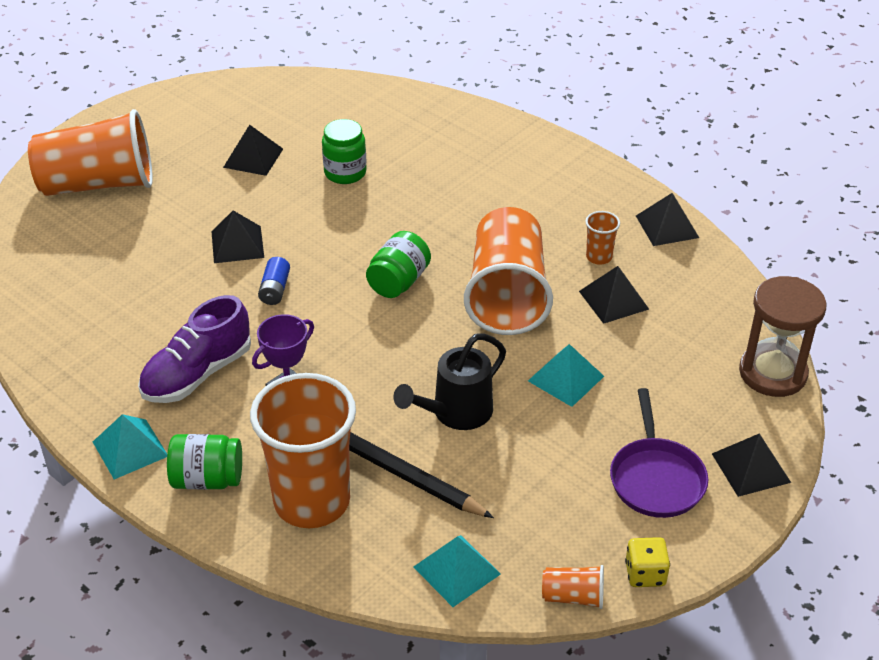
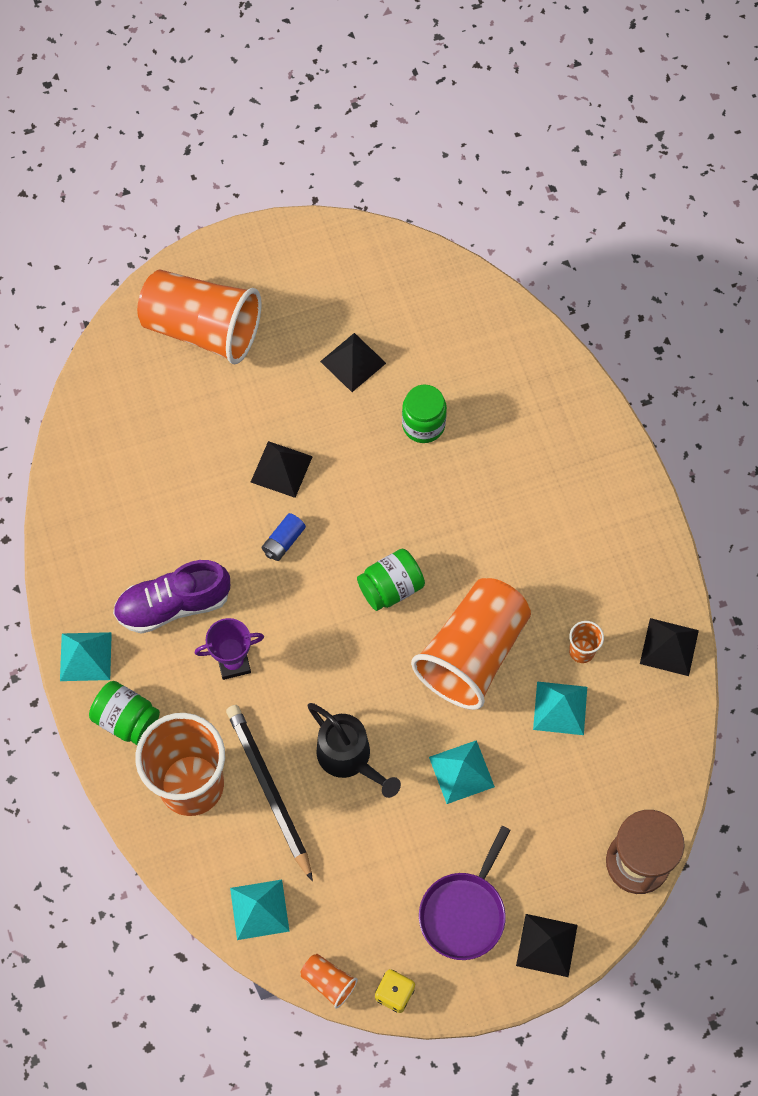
camera: 30 degrees right, 25 degrees up
black watering can [394,333,506,430] -> black watering can turned 120 degrees counterclockwise [308,703,401,798]
black pyramid [579,266,649,324] -> turquoise pyramid [533,681,587,735]

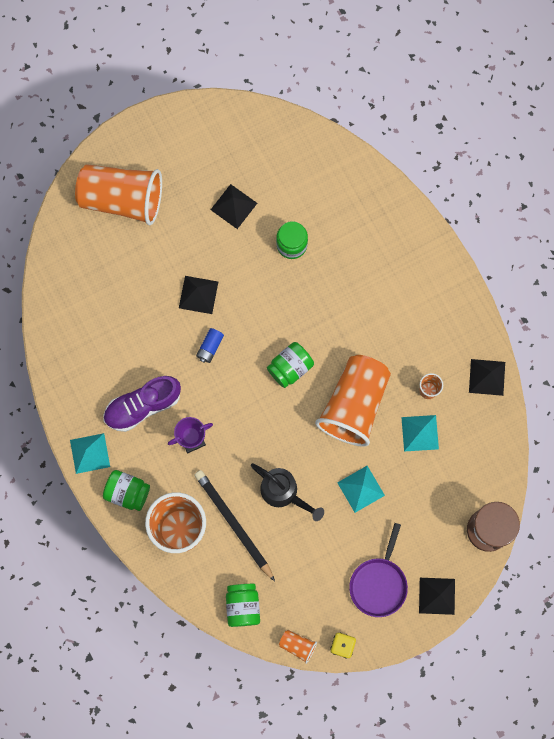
camera: 10 degrees left, 10 degrees up
turquoise pyramid [230,880,290,940] -> green jar [226,584,260,627]

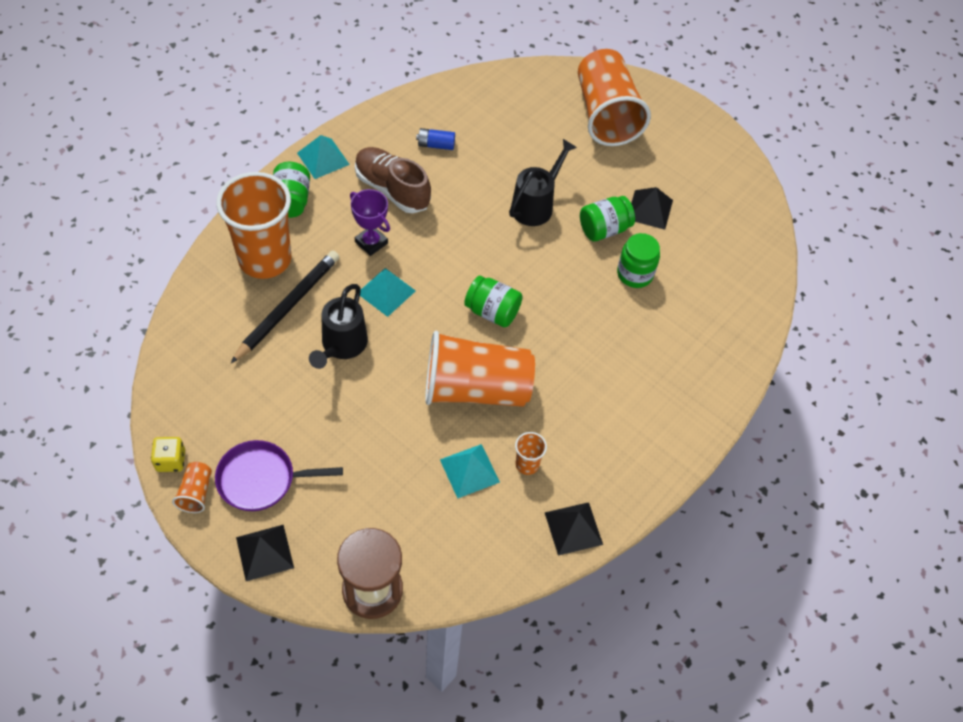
camera: 65 degrees right, 20 degrees down
purple shoe [103,376,181,432] -> brown shoe [355,147,431,213]
black pyramid [179,276,218,314] -> black watering can [509,139,577,226]
blue battery [196,328,224,363] -> blue battery moved to [416,128,455,150]
green jar [226,584,260,627] -> green jar moved to [580,196,635,241]
orange cup [279,630,317,664] -> orange cup moved to [172,462,212,513]
turquoise pyramid [337,466,385,513] -> turquoise pyramid moved to [360,268,416,317]

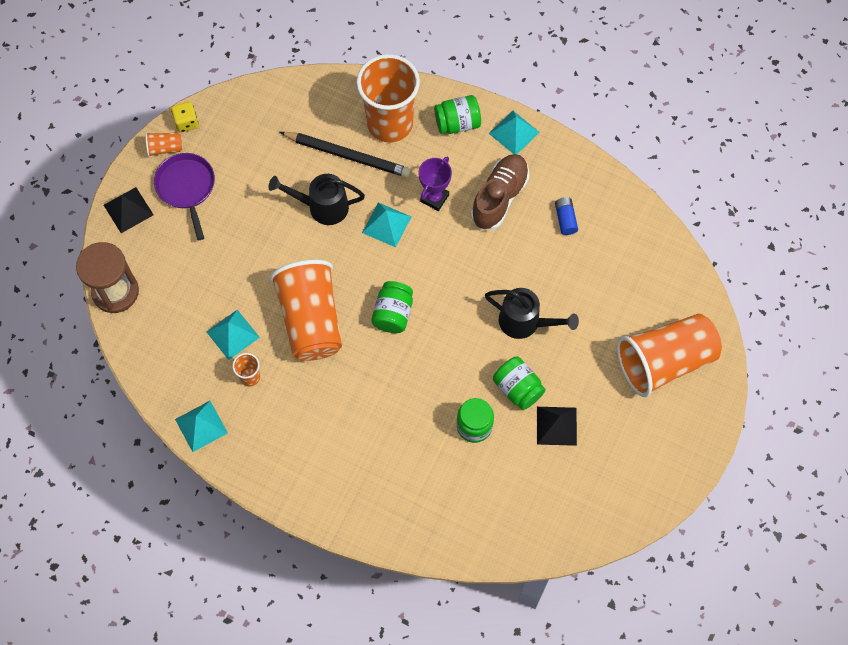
camera: 80 degrees right, 10 degrees up
black pyramid [545,502,603,556] -> turquoise pyramid [175,401,228,452]

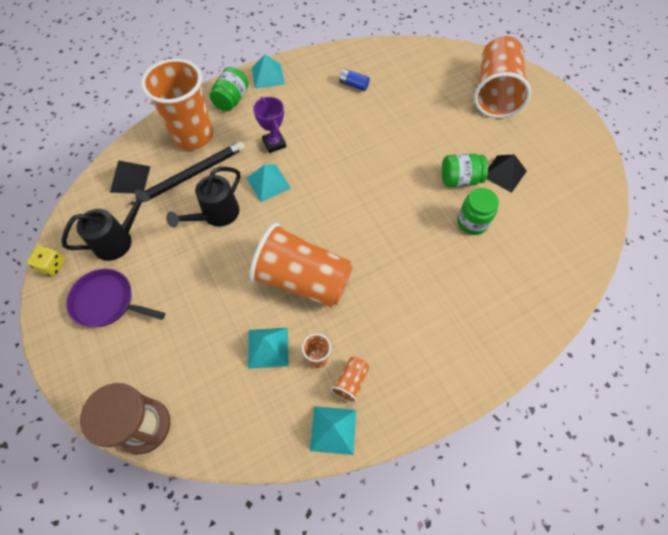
camera: 55 degrees left, 5 degrees down
black pyramid [104,187,154,233] -> black pyramid moved to [110,160,151,193]
orange cup [145,132,182,157] -> orange cup moved to [331,357,369,403]
green jar [371,281,413,333] -> none
brown shoe [471,154,529,230] -> none
black watering can [485,288,579,339] -> black watering can moved to [61,190,150,261]

